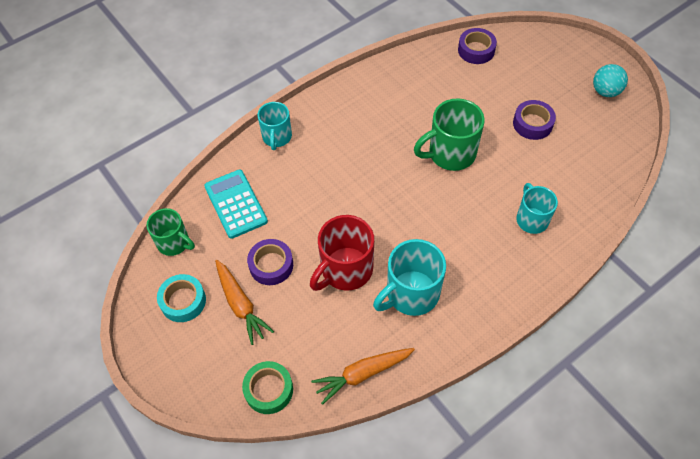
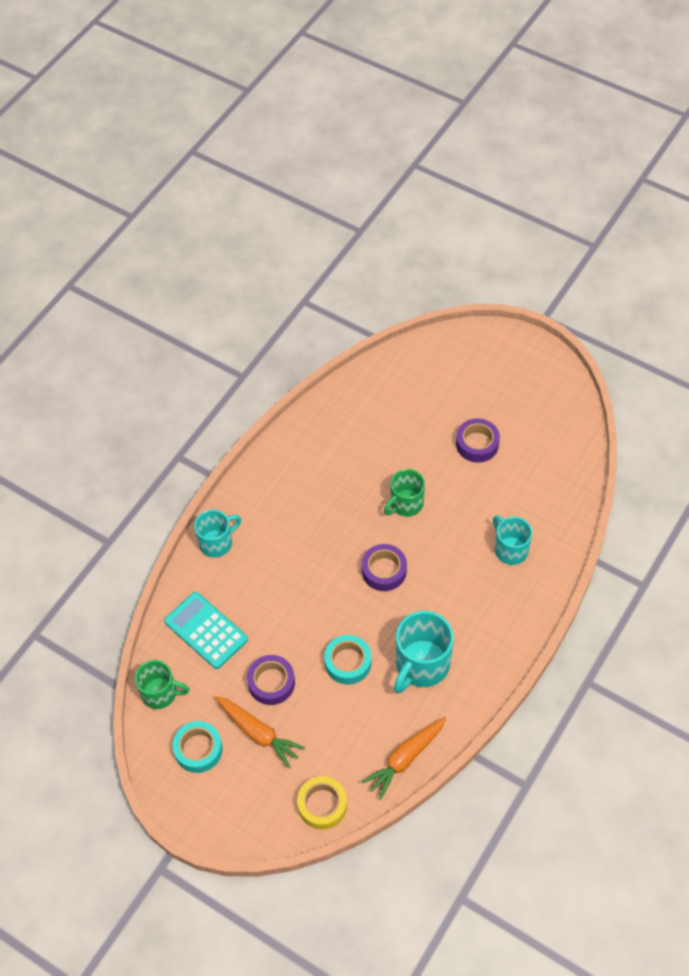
camera: 20 degrees left, 0 degrees up
green tape [242,361,293,414] -> yellow tape [297,776,347,830]
turquoise mug [258,102,292,150] -> turquoise mug turned 105 degrees counterclockwise [194,510,241,557]
red mug [310,215,374,291] -> turquoise tape [324,635,371,685]
green mug [414,99,485,171] -> green mug [384,469,425,517], size x0.65
purple tape [458,28,497,64] -> purple tape moved to [362,544,407,591]
turquoise ball [593,64,628,97] -> none

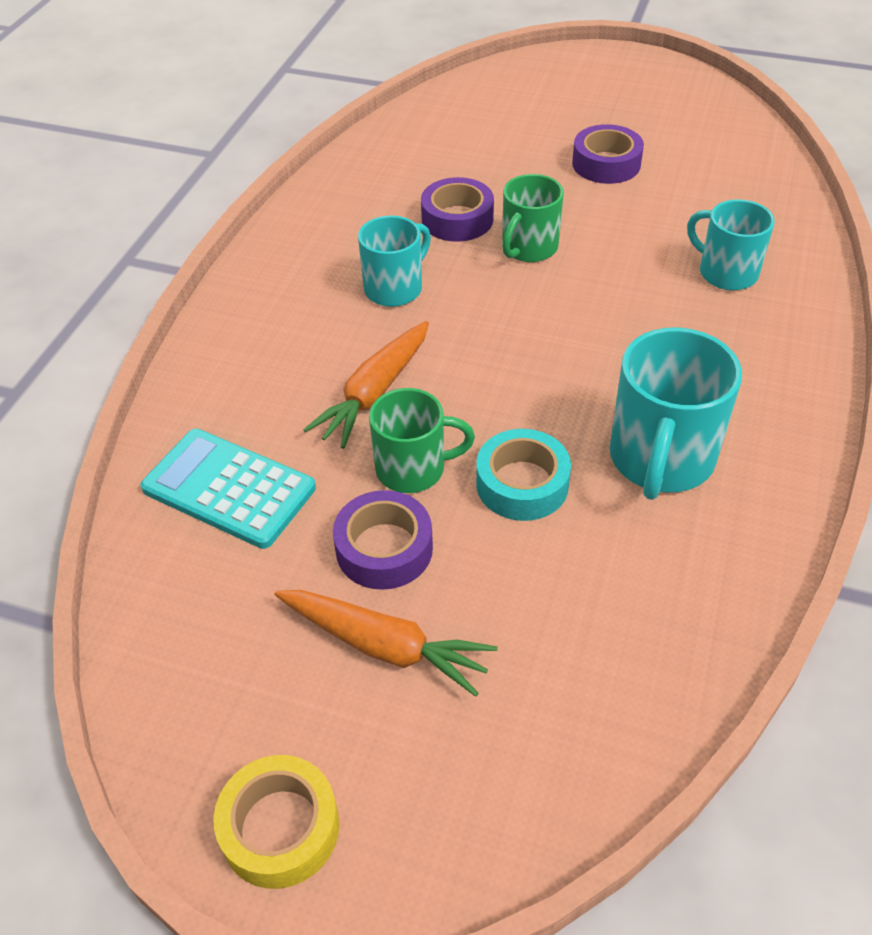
camera: 15 degrees left, 10 degrees down
green mug [135,660,189,709] -> green mug moved to [369,388,475,493]
turquoise tape [173,721,223,773] -> none
turquoise mug [194,510,241,557] -> turquoise mug moved to [358,216,431,307]
yellow tape [297,776,347,830] -> yellow tape moved to [214,755,339,889]
orange carrot [361,717,446,800] -> orange carrot moved to [303,321,429,449]
purple tape [362,544,407,591] -> purple tape moved to [421,177,494,242]

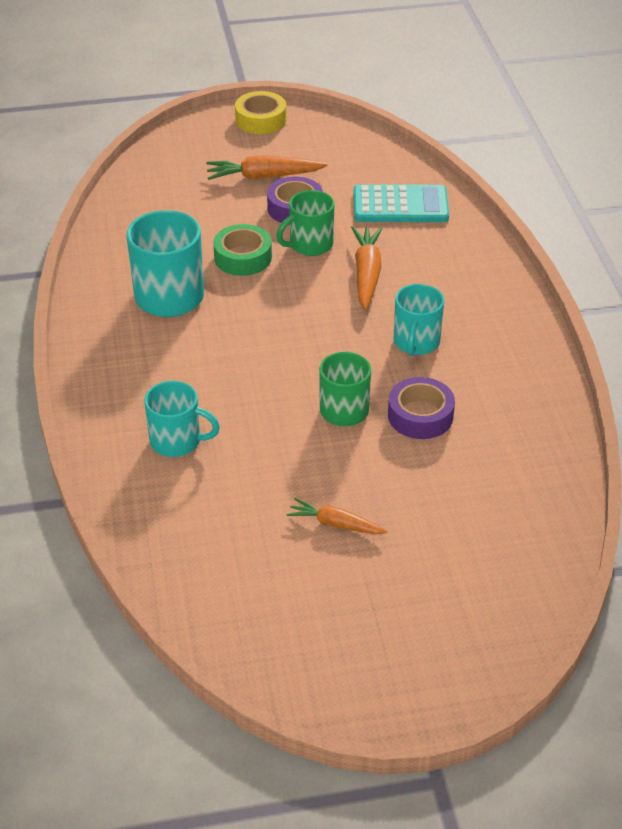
camera: 150 degrees right, 5 degrees down
turquoise tape [476,429,571,521] -> green tape [213,224,272,276]
purple tape [572,124,644,184] -> orange carrot [287,498,387,534]

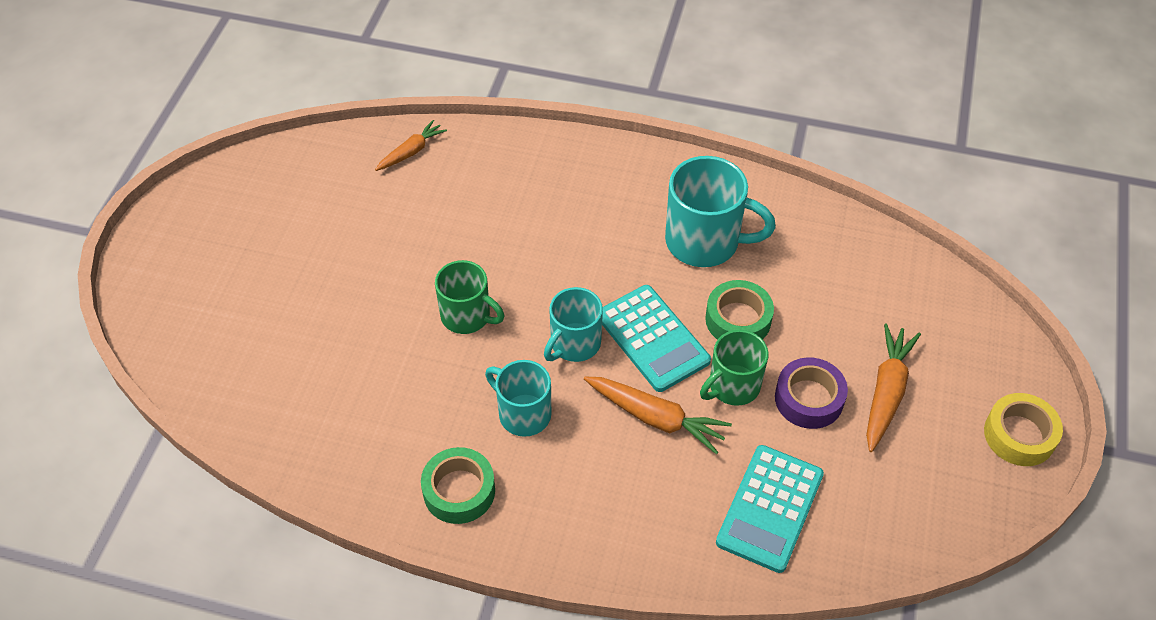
camera: 115 degrees right, 10 degrees up
turquoise mug [144,381,220,457] -> turquoise mug moved to [544,287,603,362]
green mug [276,190,334,256] -> green mug turned 120 degrees counterclockwise [700,330,769,406]
orange carrot [287,498,387,534] -> orange carrot moved to [375,120,447,171]
purple tape [388,377,455,439] -> none
none -> green tape [421,447,495,524]
none -> turquoise calculator [602,285,711,392]

